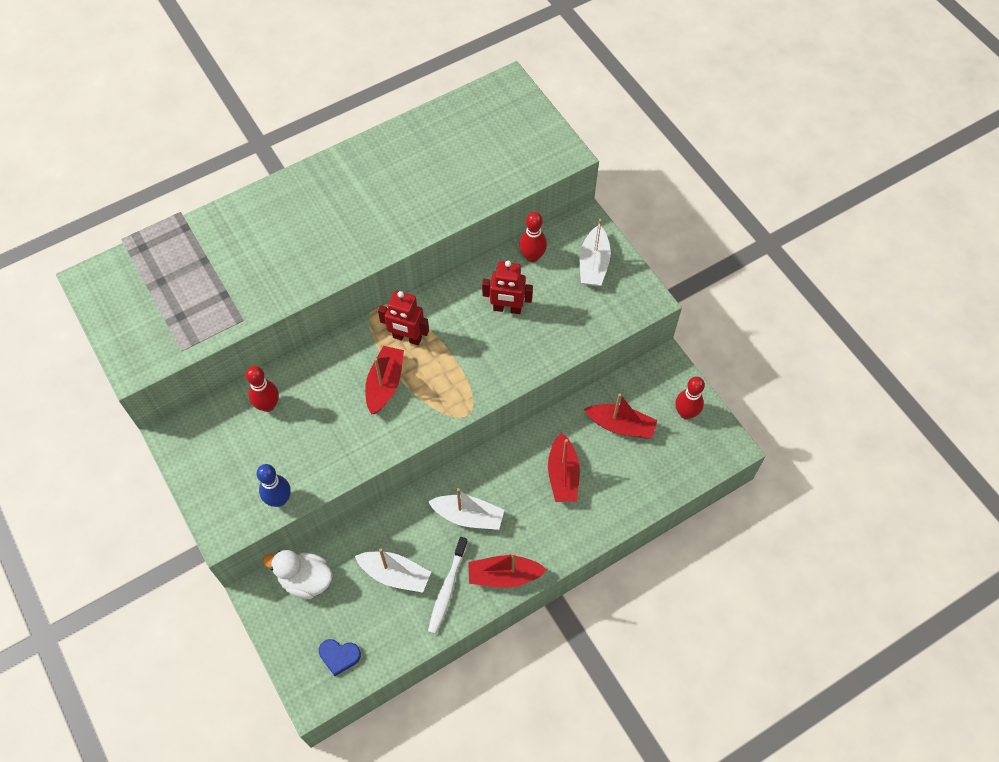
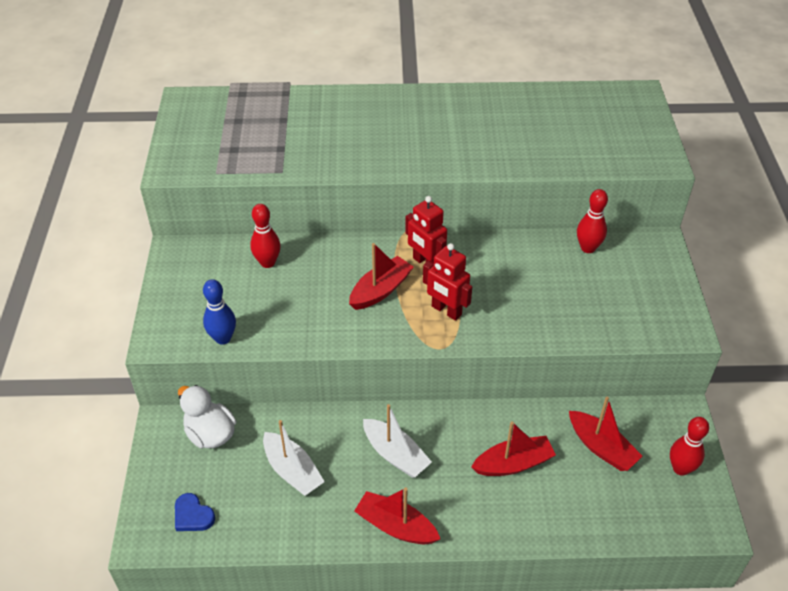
camera: 30 degrees right, 15 degrees down
white toothbrush [428,537,468,634] -> none
red robot [482,260,533,314] -> red robot moved to [423,243,472,321]
red boat [548,432,580,502] -> red boat turned 135 degrees counterclockwise [471,422,556,476]
white boat [580,219,611,286] -> none

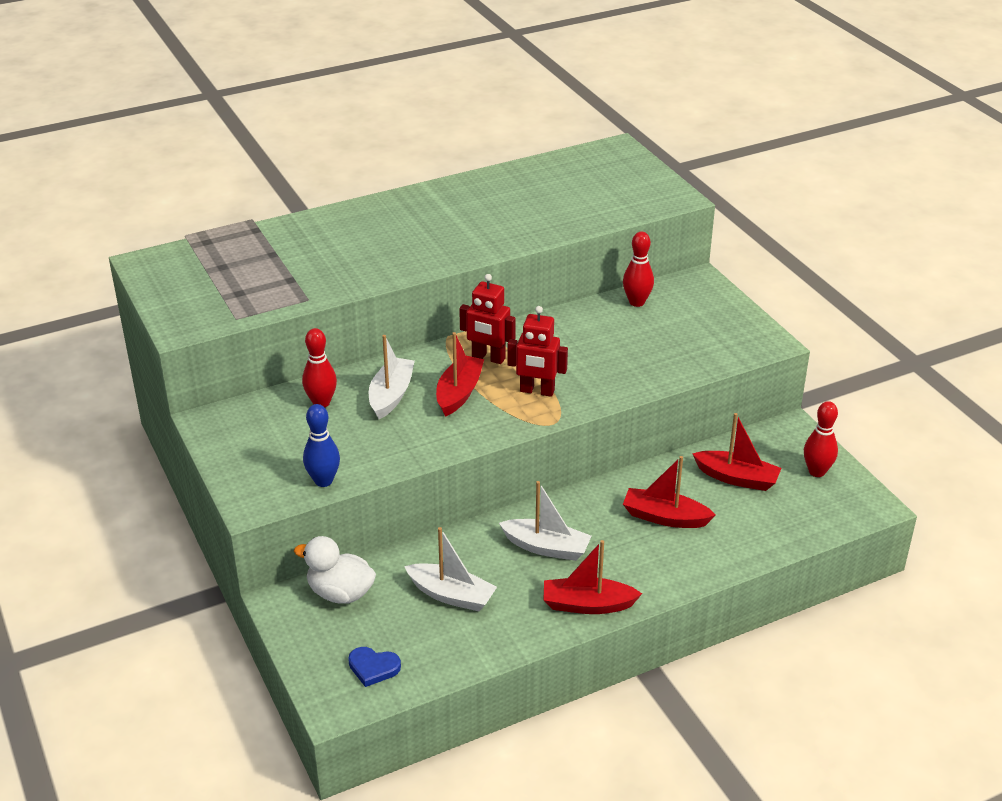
camera: 25 degrees left, 10 degrees down
red boat [471,422,556,476] -> red boat turned 120 degrees counterclockwise [623,456,715,528]
none -> white boat [369,335,415,419]

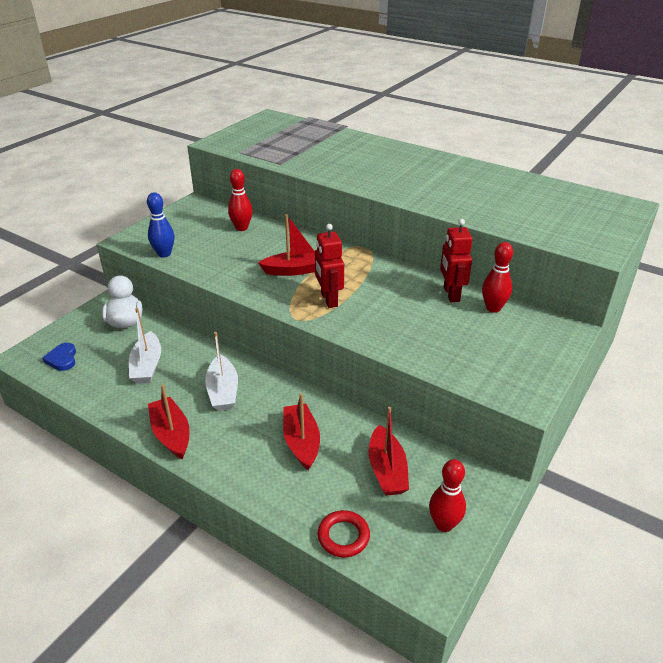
camera: 60 degrees right, 0 degrees up
white boat [369,335,415,419] -> none
red robot [459,274,516,364] -> red robot moved to [440,219,472,302]
none -> red ring [318,510,370,557]

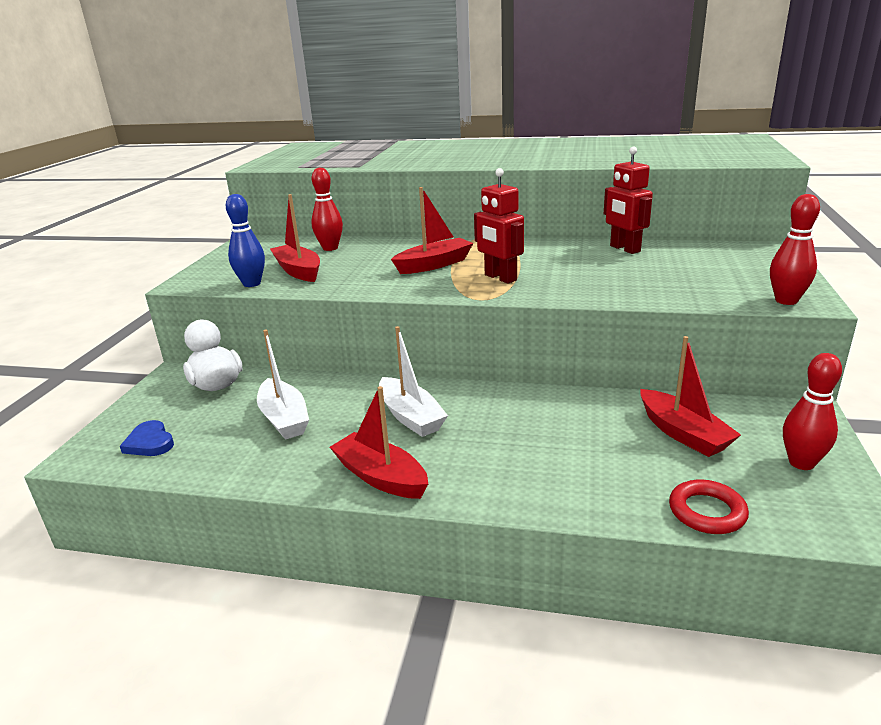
camera: 20 degrees left, 10 degrees down
red boat [283,393,320,471] -> red boat moved to [270,194,320,282]
red bowling pin [482,242,513,313] -> red bowling pin moved to [770,194,820,305]

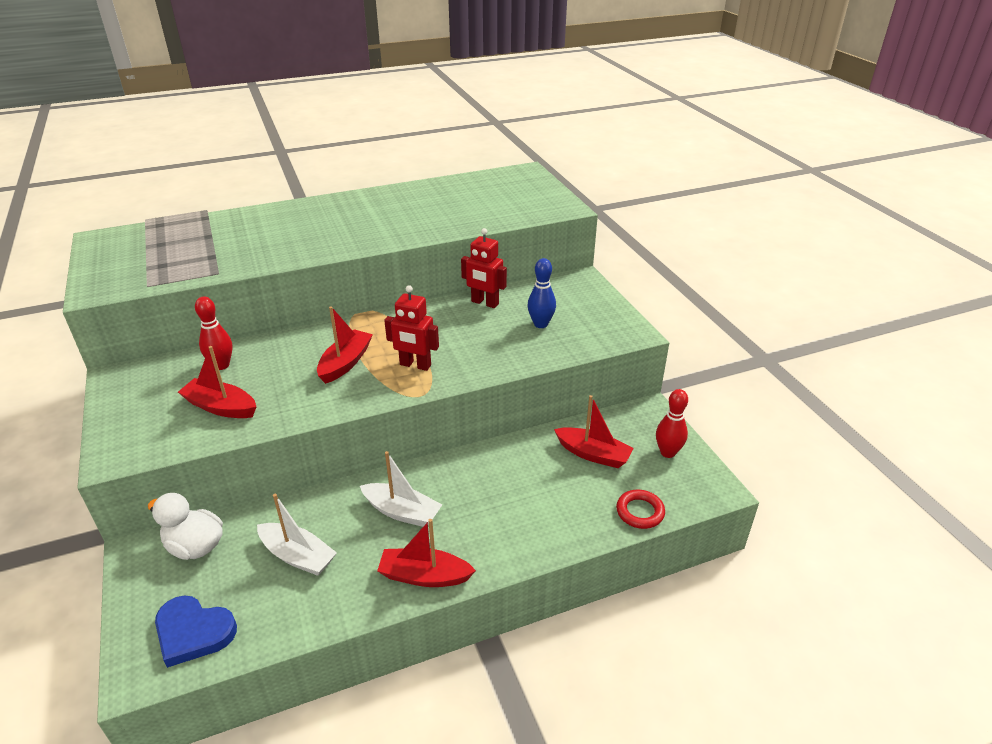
camera: 35 degrees left, 10 degrees up
blue heart [120,420,174,456] -> blue heart [155,595,237,668], size x1.56
blue bowling pin [226,194,265,287] -> blue bowling pin moved to [528,258,556,328]
red bowling pin [770,194,820,305] -> none

